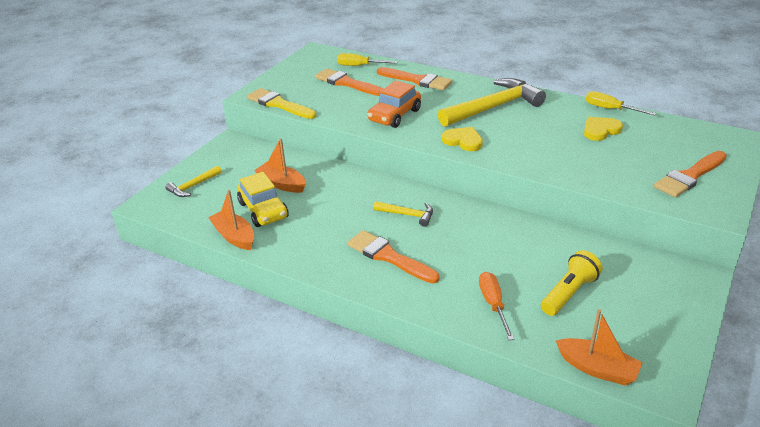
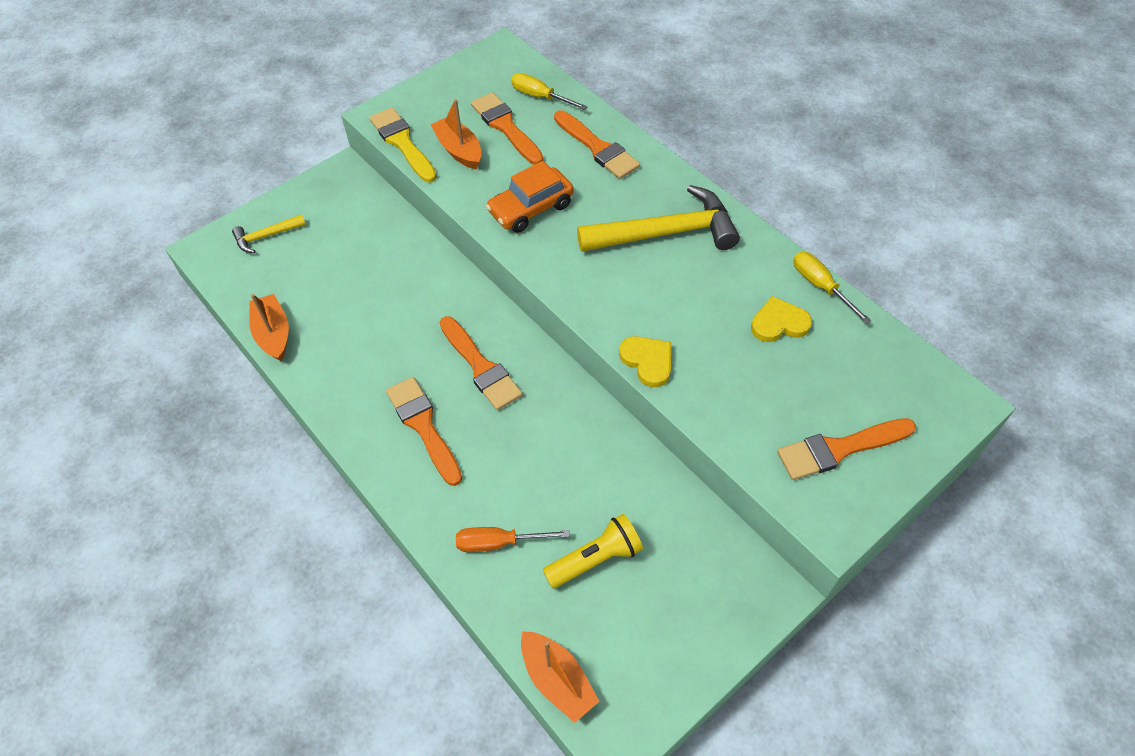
camera: 20 degrees right, 20 degrees up
yellow car [237,172,289,227] -> none
orange boat [254,138,306,193] -> orange boat moved to [431,99,481,170]
yellow hammer [373,201,433,227] -> orange brush [440,316,523,410]
yellow heart [442,127,483,151] -> yellow heart moved to [619,336,671,388]
orange screwdriver [479,272,515,340] -> orange screwdriver turned 105 degrees counterclockwise [456,527,570,552]

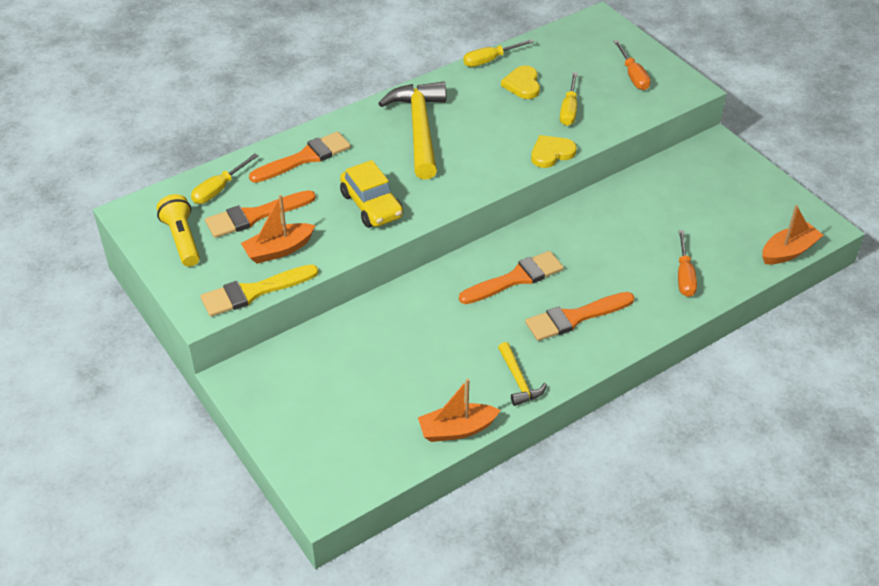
camera: 85 degrees left, 10 degrees down
yellow hammer [232,214,306,253] -> yellow hammer moved to [498,342,547,406]
orange car [486,161,574,233] -> yellow car [340,160,403,228]
yellow flashlight [543,514,643,588] -> yellow flashlight moved to [156,194,200,267]
orange brush [777,418,916,480] -> orange screwdriver [614,40,651,90]
none -> yellow screwdriver [560,72,578,126]

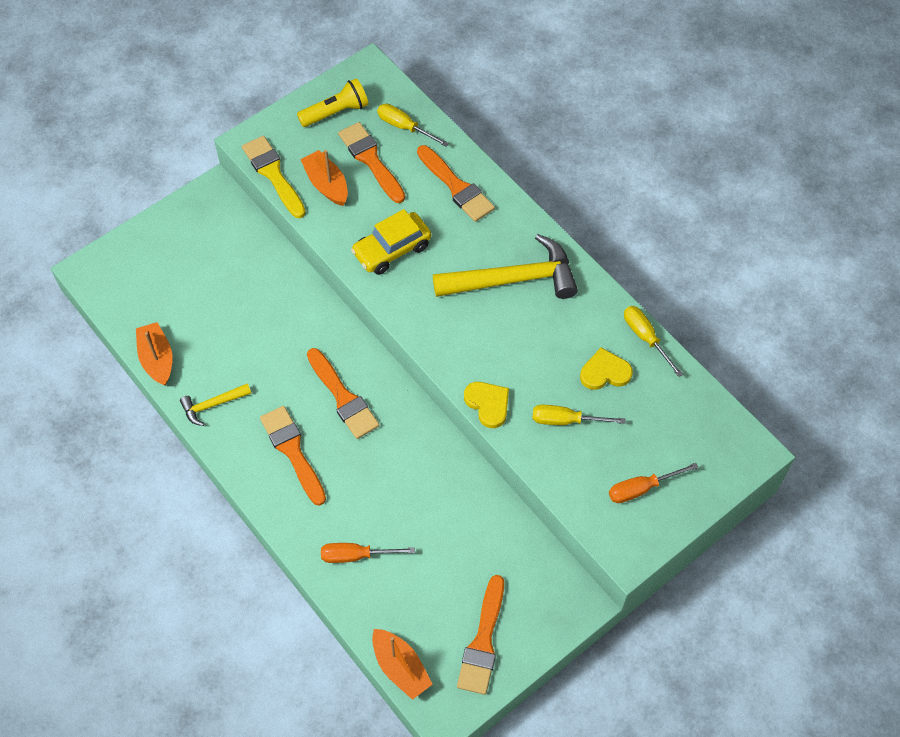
camera: 85 degrees right, 15 degrees up
none -> orange brush [457,575,504,695]

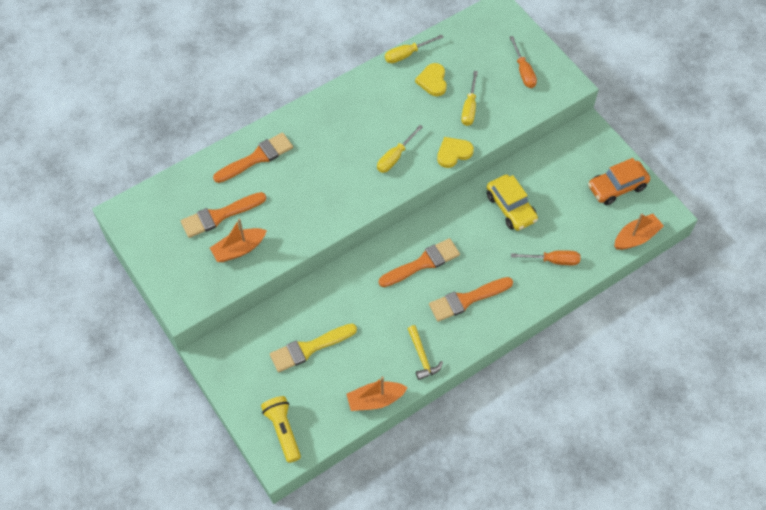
camera: 85 degrees left, 0 degrees up
yellow brush [242,136,306,218] -> yellow brush moved to [270,324,357,372]
yellow flashlight [297,78,369,127] -> yellow flashlight moved to [261,396,301,463]
orange screwdriver [321,543,415,563] -> orange screwdriver turned 90 degrees counterclockwise [511,250,580,265]
yellow car [351,209,431,275] -> yellow car moved to [487,174,538,231]
yellow screwdriver [377,104,449,147] -> yellow screwdriver moved to [377,125,423,173]
yellow hammer [433,234,578,299] -> none
orange brush [457,575,504,695] -> orange car [588,158,650,205]

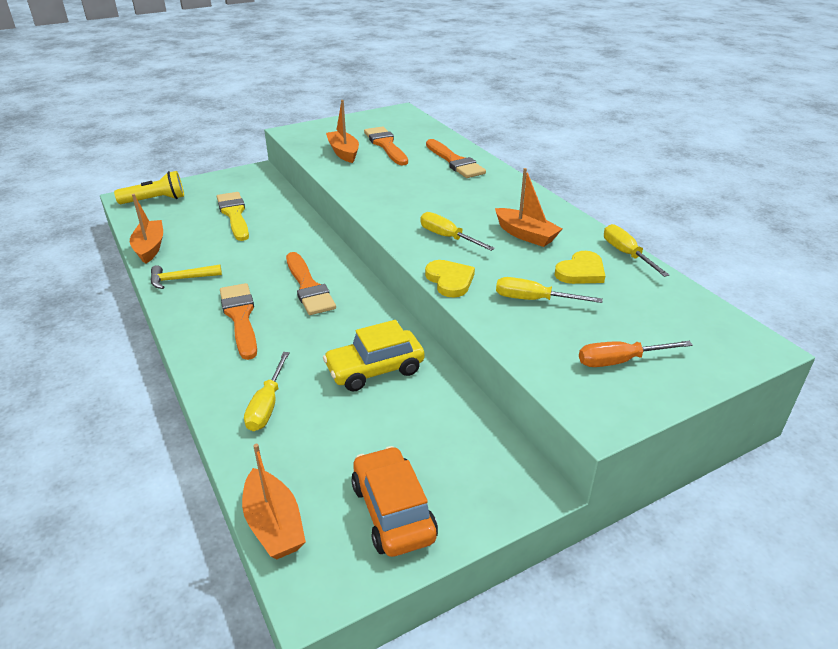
camera: 95 degrees right, 25 degrees down
yellow heart [415,63,447,96] -> yellow heart turned 135 degrees clockwise [555,251,605,284]
orange screwdriver [511,250,580,265] -> yellow screwdriver [244,352,290,431]
none -> orange boat [495,168,562,247]

